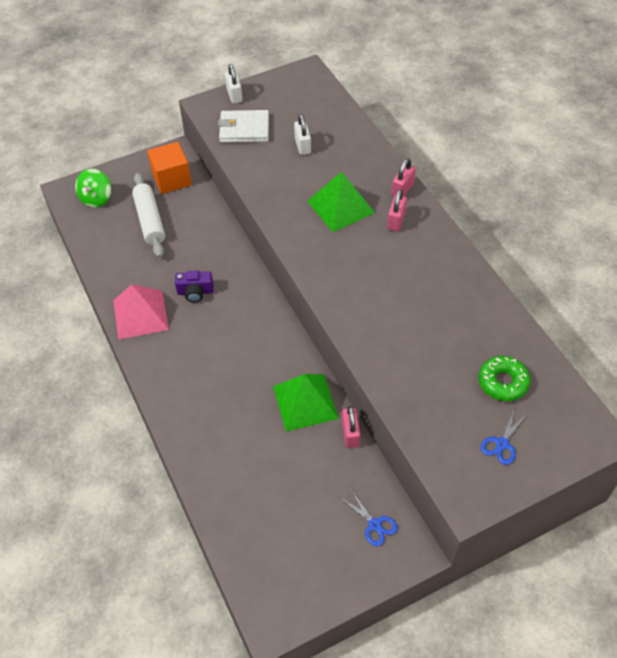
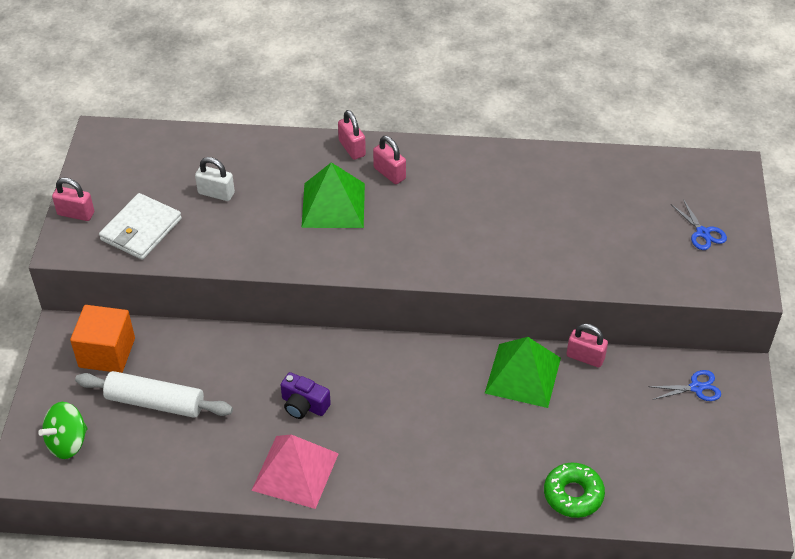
camera: 60 degrees left, 5 degrees down
green spinning top [75,169,111,208] -> green spinning top turned 90 degrees clockwise [38,402,88,459]
purple camera [175,270,214,302] -> purple camera turned 90 degrees clockwise [281,372,331,419]
white padlock [225,64,243,104] -> pink padlock [52,178,94,221]
green donut [478,356,530,401] -> green donut moved to [544,463,605,518]

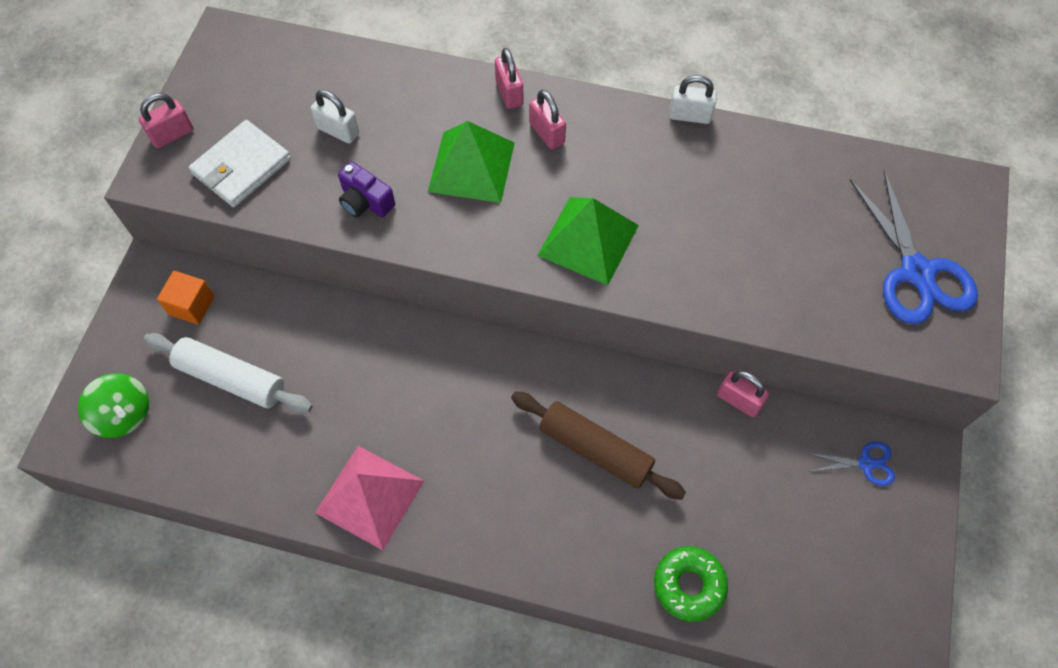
camera: 10 degrees right, 15 degrees up
green spinning top [38,402,88,459] -> green spinning top turned 105 degrees counterclockwise [78,373,149,438]
pink padlock [52,178,94,221] -> pink padlock turned 60 degrees counterclockwise [139,93,194,148]
orange cube [70,305,135,373] -> orange cube [157,271,215,325], size x0.66
purple camera [281,372,331,419] -> purple camera moved to [338,161,395,218]
green pyramid [485,337,561,408] -> green pyramid moved to [537,197,639,285]
blue scissors [671,199,727,250] -> blue scissors [850,170,978,324], size x2.05
none -> brown rolling pin [511,391,686,500]
none -> white padlock [669,75,717,124]

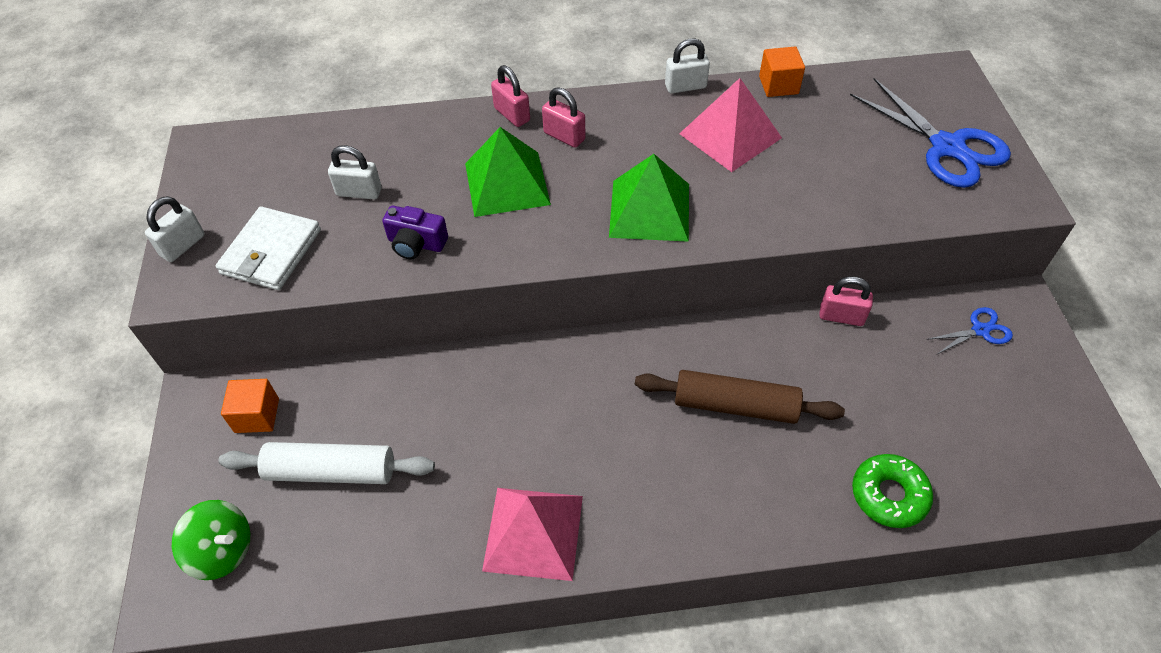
camera: 20 degrees left, 10 degrees down
pink padlock [139,93,194,148] -> white padlock [145,196,205,262]
none -> pink pyramid [679,78,782,172]
none -> orange cube [759,46,805,97]

